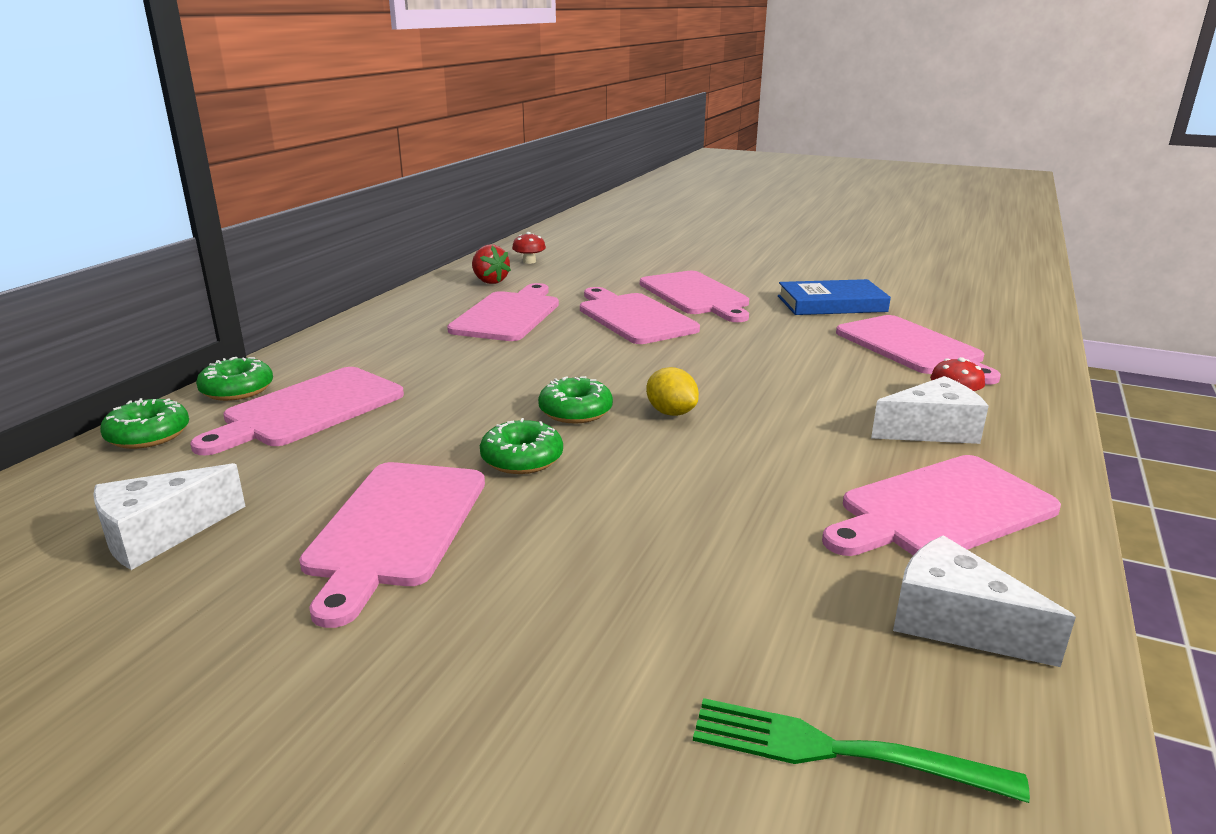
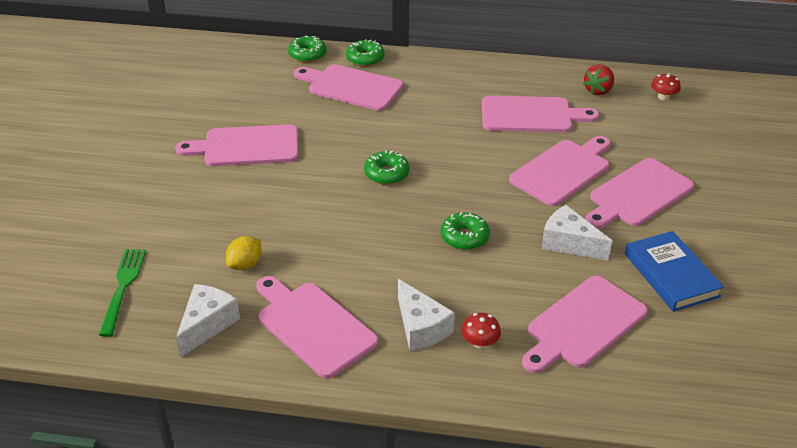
camera: 75 degrees right, 15 degrees up
white cheese [93,463,246,570] -> white cheese moved to [541,205,612,261]
green donut [480,418,563,474] -> green donut moved to [441,212,490,250]
yellow lemon [646,367,699,416] -> yellow lemon moved to [226,236,262,270]

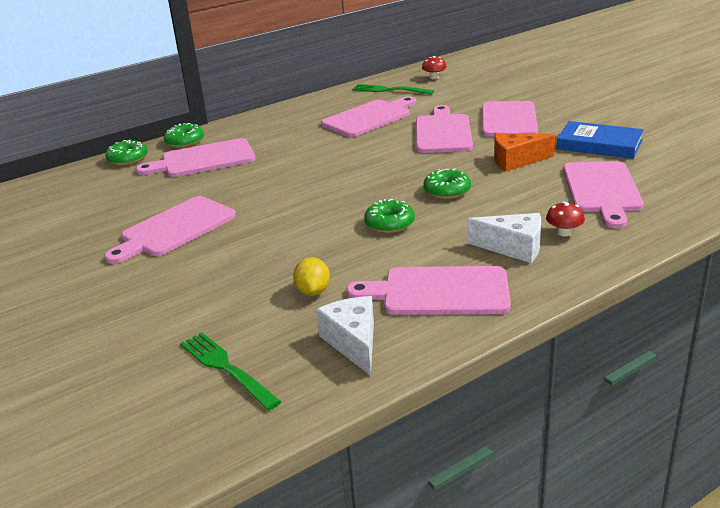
camera: 40 degrees left, 10 degrees down
green donut [364,151,409,185] -> green donut moved to [364,199,415,233]
white cheese [541,205,612,261] -> orange cheese [494,133,555,171]
red strawberry [583,64,614,95] -> green fork [352,84,434,94]

